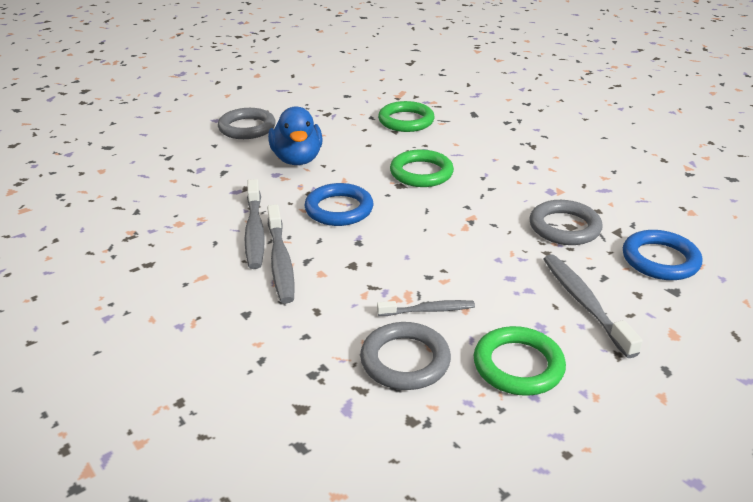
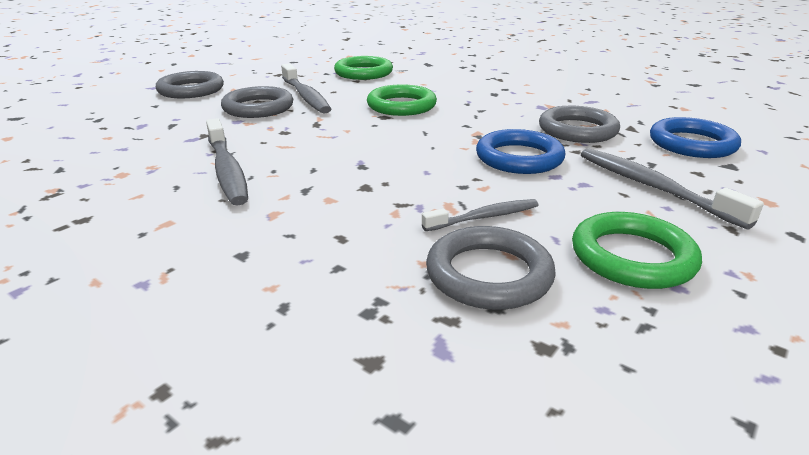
camera: 15 degrees left, 5 degrees down
grey toothbrush [267,204,295,303] -> grey toothbrush moved to [281,63,331,113]
blue duck [268,106,323,165] -> grey ring [221,86,293,118]
blue ring [305,183,373,226] -> blue ring moved to [476,129,565,174]

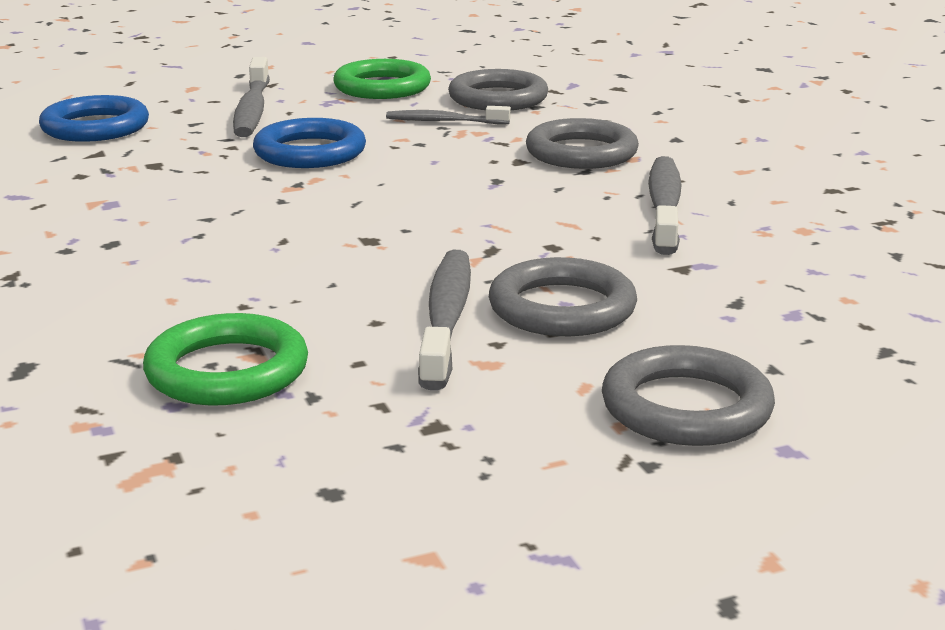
camera: 150 degrees left, 5 degrees down
green ring [367,84,437,116] -> none
grey ring [539,106,620,143] -> grey ring moved to [526,118,639,169]

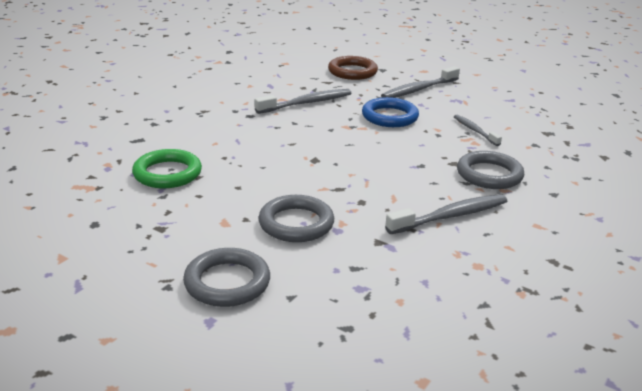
camera: 55 degrees right, 5 degrees up
blue ring [39,95,149,142] -> brown ring [328,56,378,80]
green ring [333,59,431,99] -> none
grey toothbrush [418,250,471,390] -> grey toothbrush moved to [255,89,351,114]
grey ring [448,69,548,110] -> none

